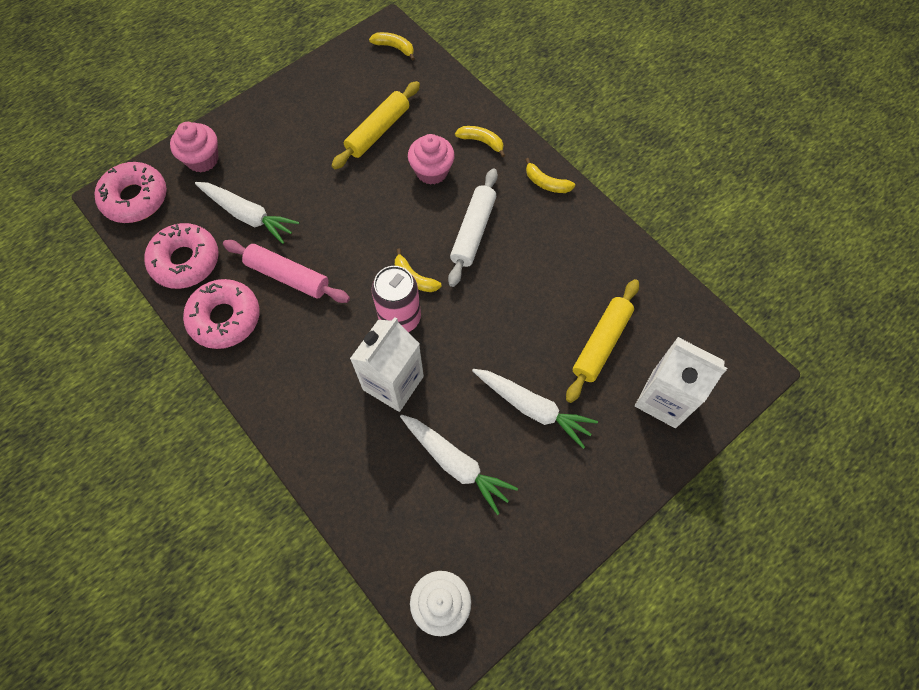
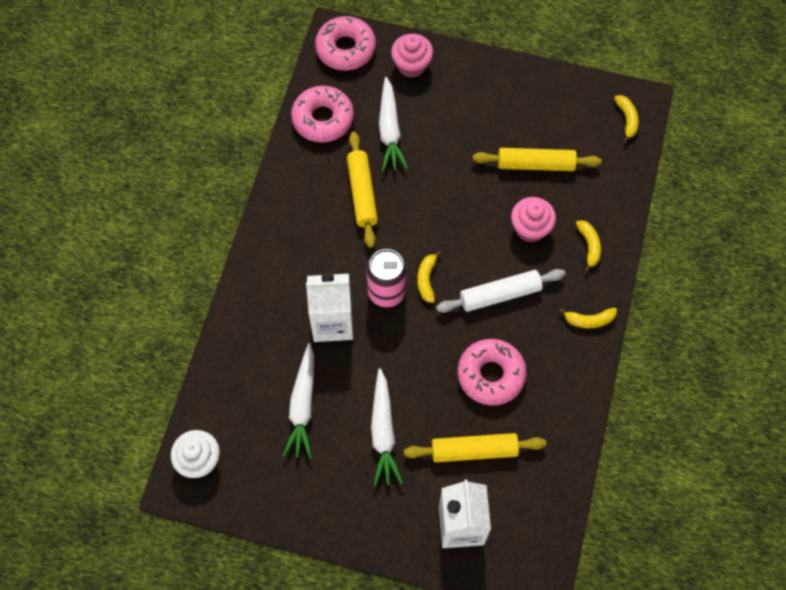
camera: 55 degrees right, 0 degrees up
pink donut [183,279,260,349] -> pink donut moved to [457,339,527,405]
pink rolling pin [223,240,350,303] -> yellow rolling pin [347,132,378,248]
yellow banana [525,158,575,193] -> yellow banana turned 90 degrees counterclockwise [559,308,617,328]

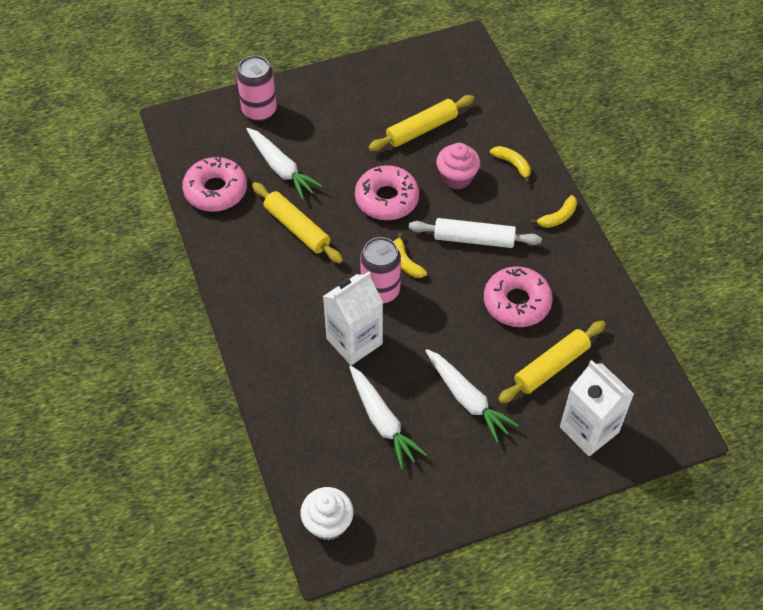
camera: 35 degrees left, 10 degrees down
pink donut [315,16,376,70] -> pink donut moved to [355,165,419,220]
pink cupcake [391,34,433,78] -> pink can [237,55,277,122]
white rolling pin [436,269,565,313] -> white rolling pin turned 60 degrees clockwise [409,218,542,248]
yellow banana [614,95,639,143] -> none

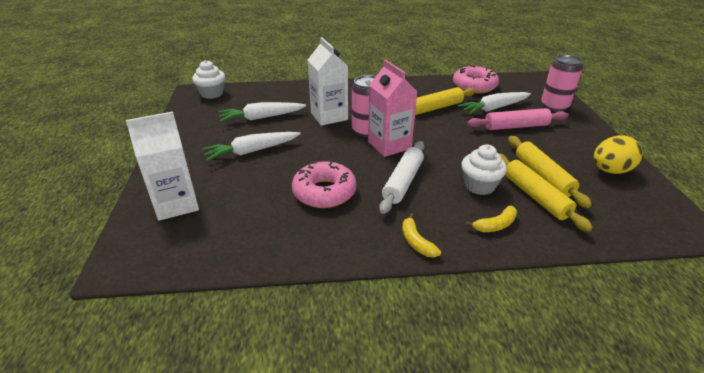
camera: 105 degrees right, 20 degrees down
pink donut [355,165,419,220] -> none
yellow banana [394,233,427,278] -> pink carton [368,60,418,157]
pink cupcake [436,143,480,189] -> white cupcake [462,144,507,195]
yellow rolling pin [498,321,606,403] -> yellow rolling pin moved to [498,153,593,232]
none -> pink rolling pin [467,108,568,130]
none -> yellow egg [594,135,643,174]

